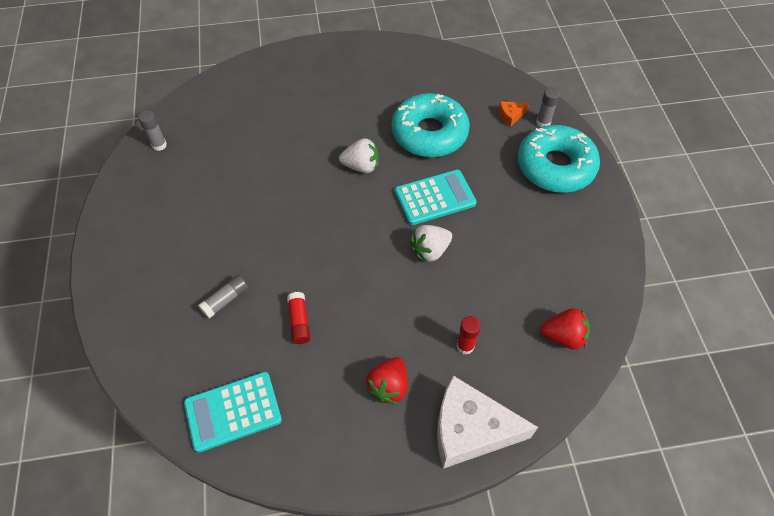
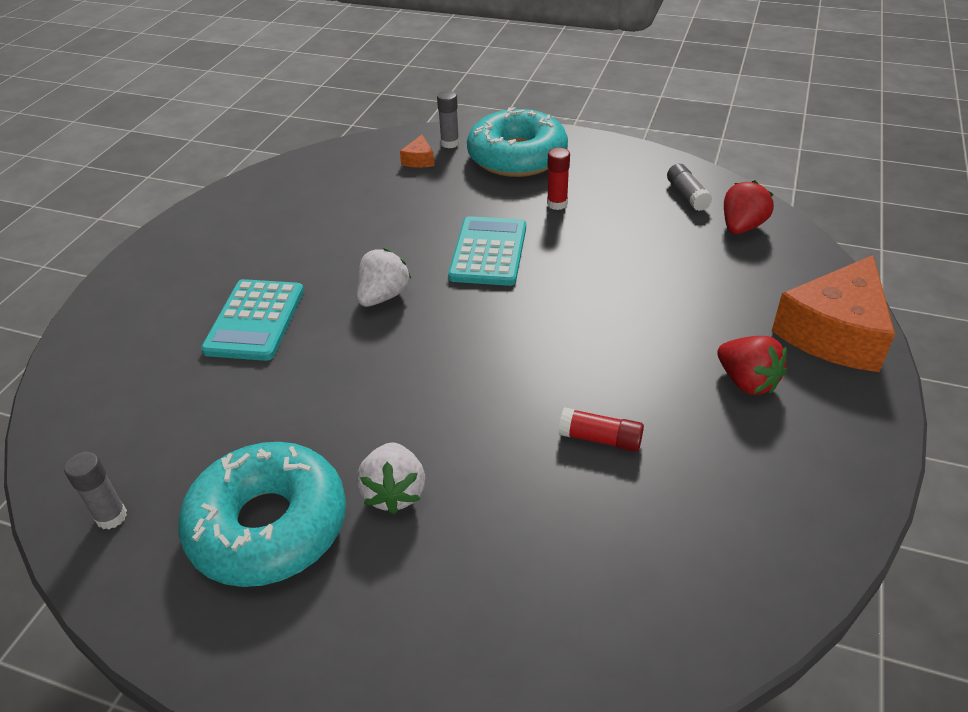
camera: 60 degrees left, 15 degrees down
turquoise calculator [184,372,282,453] -> turquoise calculator moved to [201,279,304,361]
grey glue stick [198,275,248,319] -> grey glue stick moved to [667,164,712,211]
turquoise donut [391,93,470,157] -> turquoise donut moved to [178,442,346,587]
white strawberry [410,225,452,263] -> white strawberry moved to [356,442,425,514]
white cheese [437,376,538,469] -> orange cheese [772,255,895,372]
red glue stick [456,316,481,354] -> red glue stick moved to [547,148,570,210]

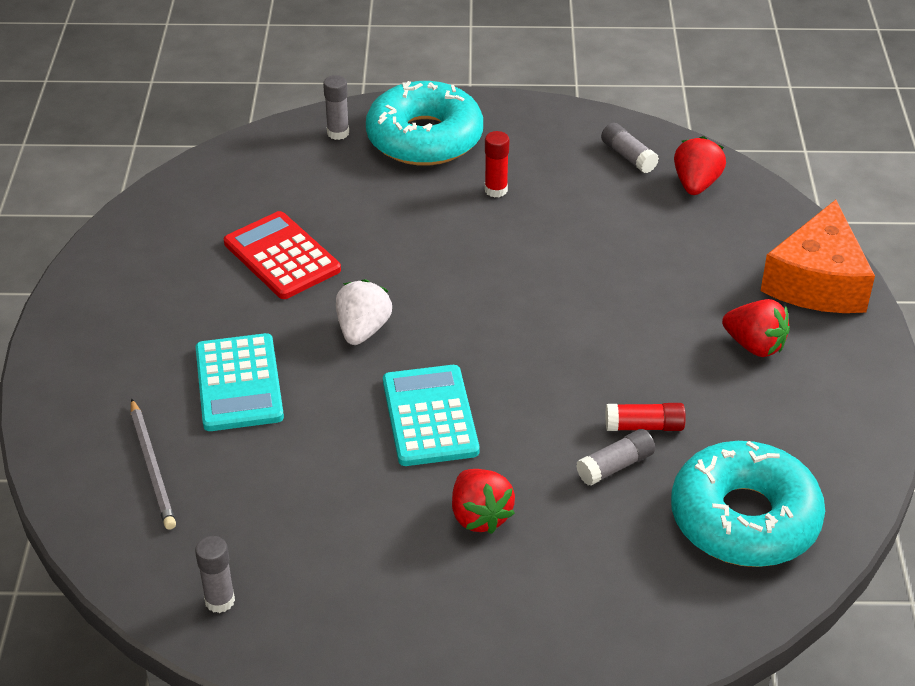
camera: 20 degrees left, 0 degrees up
turquoise donut [178,442,346,587] -> turquoise donut moved to [671,441,825,567]
white strawberry [356,442,425,514] -> red strawberry [452,469,515,534]
orange cheese [400,135,435,168] -> none
turquoise calculator [448,216,526,286] -> turquoise calculator moved to [383,365,479,466]
none -> grey pencil [131,398,176,530]
none -> red calculator [224,211,341,299]
none -> grey glue stick [576,429,655,486]

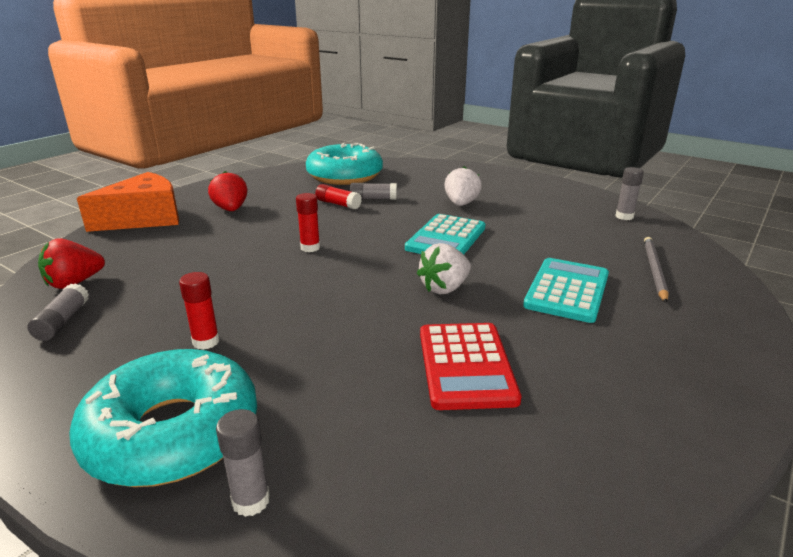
camera: 145 degrees left, 15 degrees down
red strawberry [452,469,515,534] -> white strawberry [444,166,482,206]
none -> red glue stick [296,193,320,252]

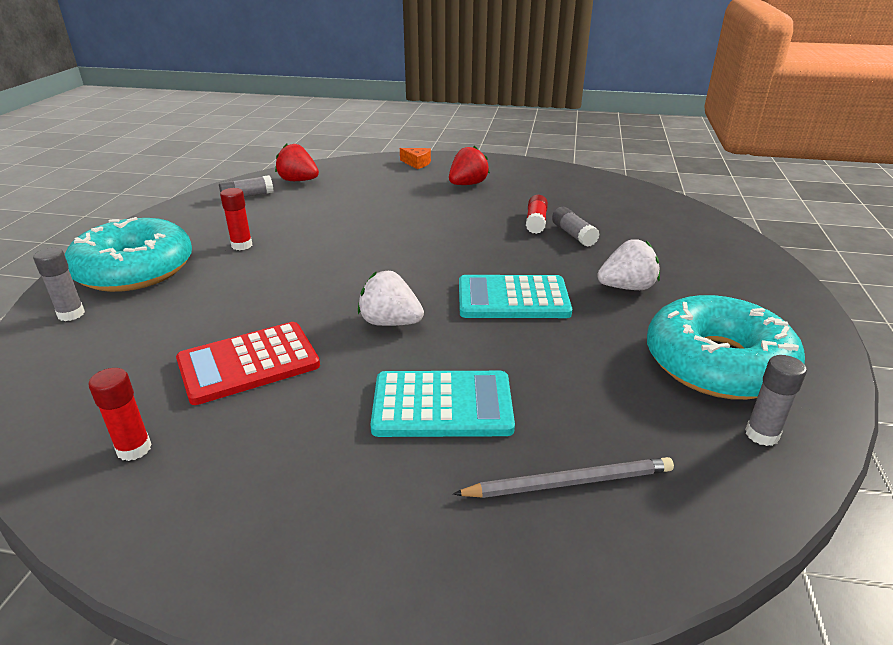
camera: 65 degrees right, 5 degrees up
orange cheese [77,172,179,232] -> orange cheese [400,148,431,169], size x0.42
red glue stick [296,193,320,252] -> red glue stick moved to [89,368,152,461]
turquoise donut [306,143,383,185] -> turquoise donut moved to [647,295,805,400]

